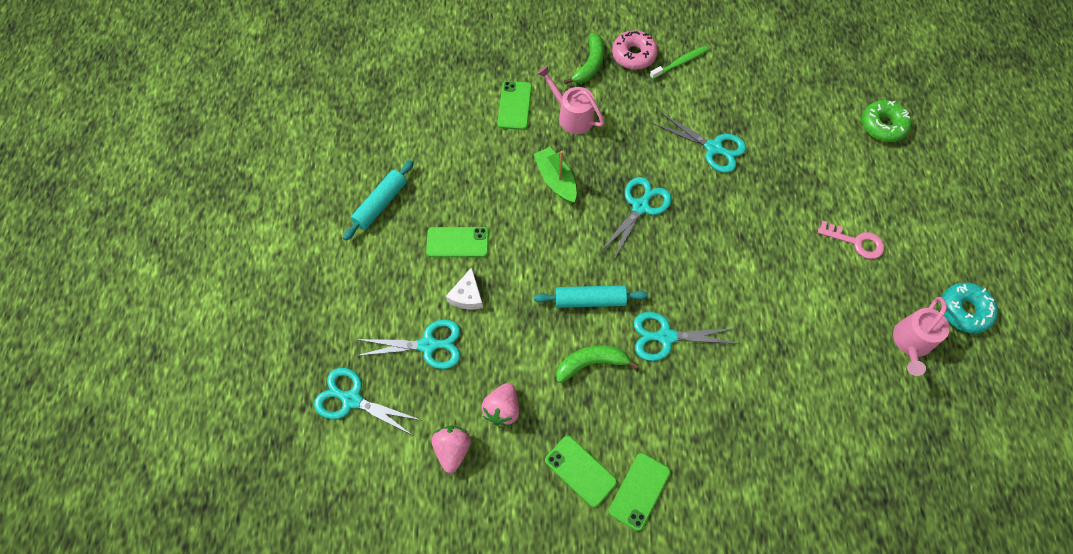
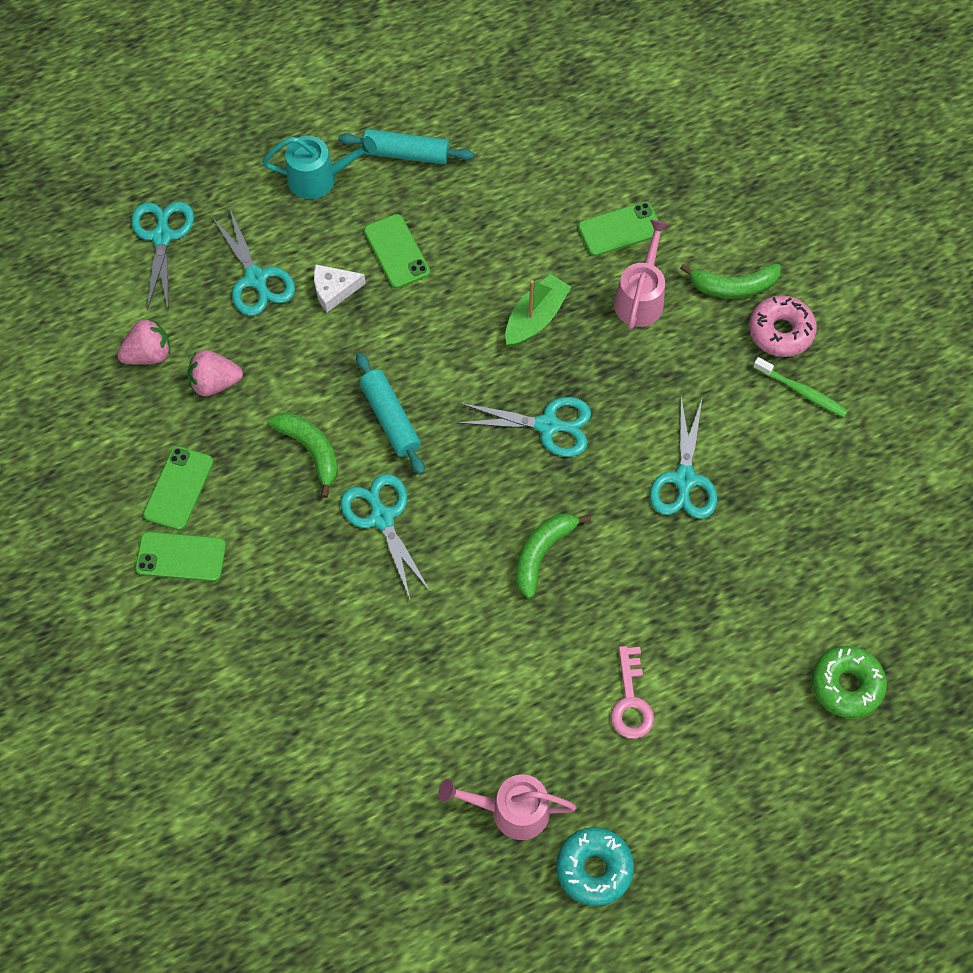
camera: 65 degrees right, 0 degrees up
none -> turquoise watering can [262,136,377,199]
none -> green banana [516,514,591,599]

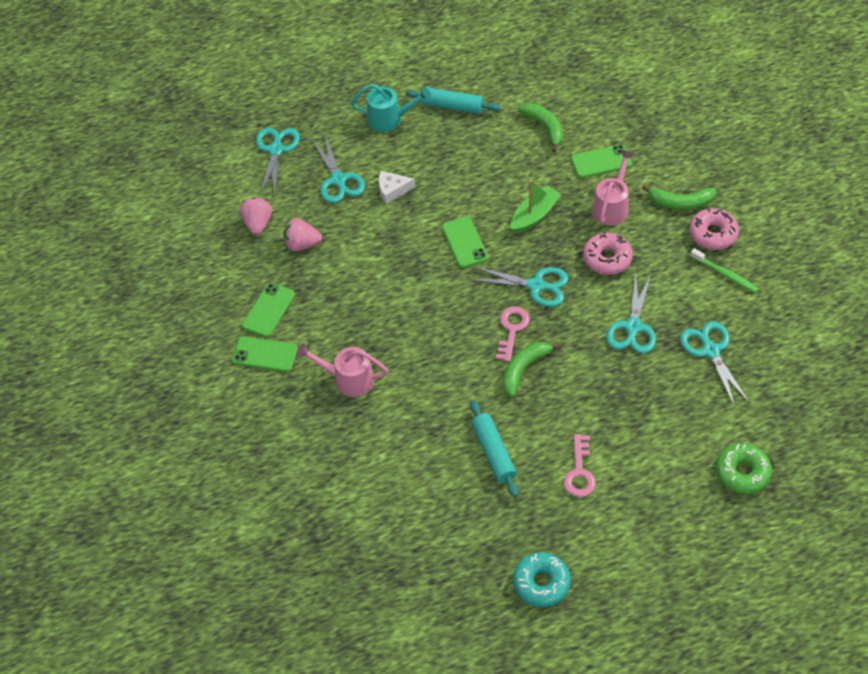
camera: 10 degrees right, 10 degrees down
pink strawberry [117,318,170,365] -> pink strawberry turned 75 degrees counterclockwise [240,197,272,235]
green banana [268,413,338,498] -> green banana moved to [518,103,563,152]
turquoise scissors [341,474,431,599] -> turquoise scissors moved to [680,321,750,407]
turquoise rolling pin [356,353,425,475] -> turquoise rolling pin moved to [470,400,518,497]
green phone [364,214,430,288] -> green phone moved to [442,217,488,268]
pink watering can [439,774,577,840] -> pink watering can moved to [296,343,389,397]
none -> pink key [496,307,530,362]
none -> pink donut [583,232,633,275]

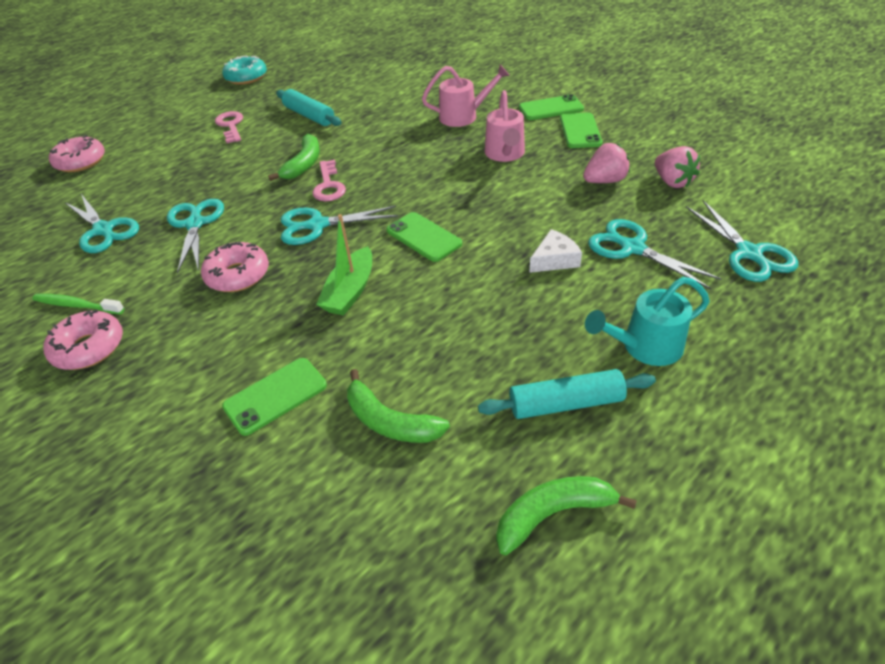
camera: 155 degrees right, 10 degrees down
pink watering can [592,150,634,225] -> pink watering can moved to [485,90,525,162]
green banana [642,185,716,210] -> green banana moved to [496,476,637,555]
green donut [716,443,772,494] -> pink donut [49,135,105,172]

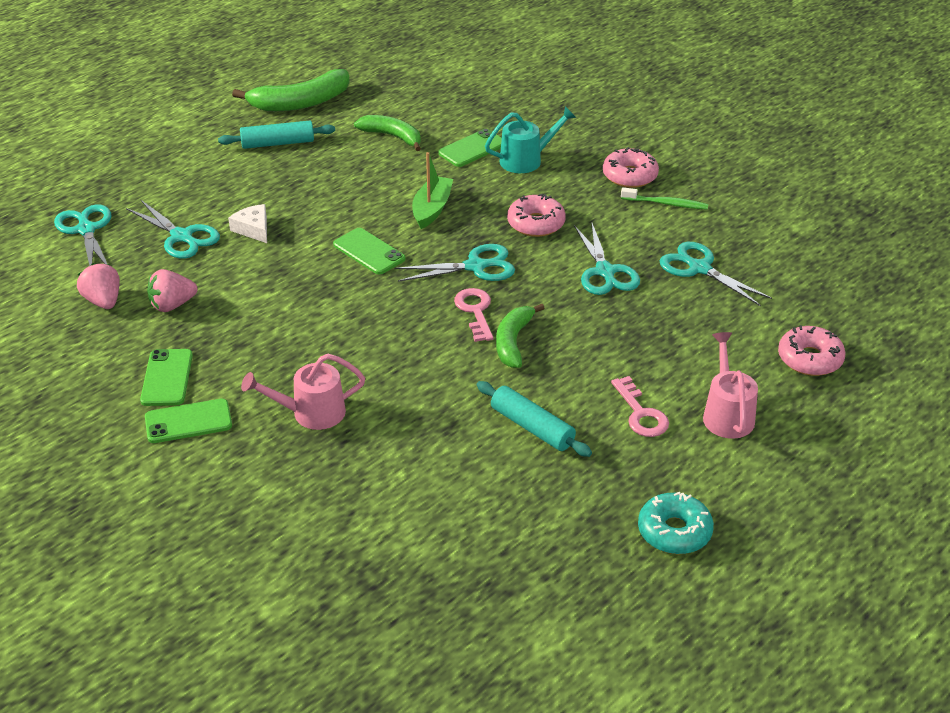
camera: 175 degrees right, 5 degrees down
pink watering can [485,90,525,162] -> pink watering can moved to [703,332,758,439]
green banana [496,476,637,555] -> green banana [232,69,350,111], size x1.51
white cheese [529,229,582,273] -> white cheese turned 90 degrees clockwise [228,204,267,243]
turquoise watering can [585,277,710,366] -> turquoise watering can moved to [485,106,576,173]

